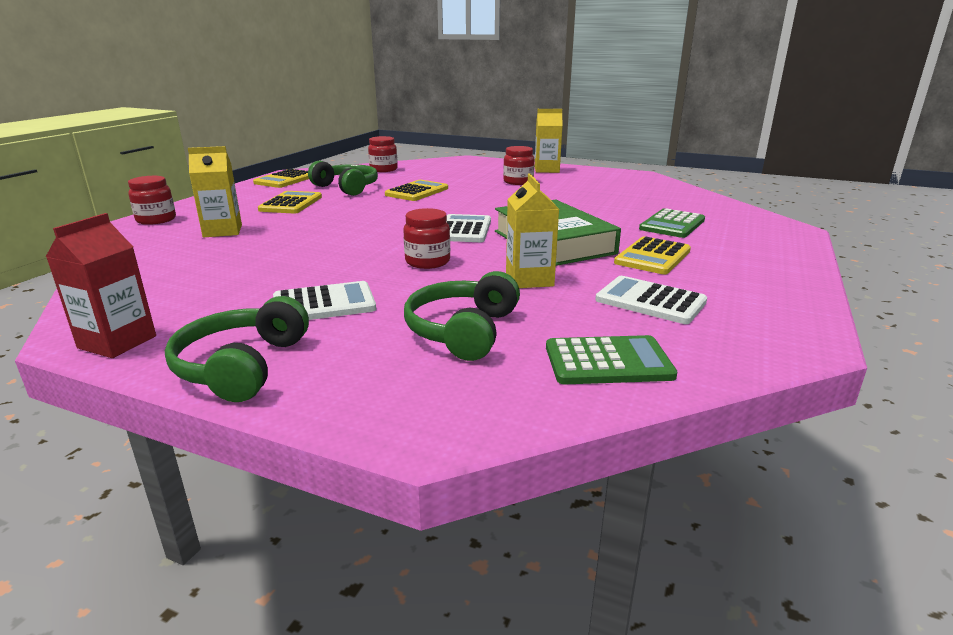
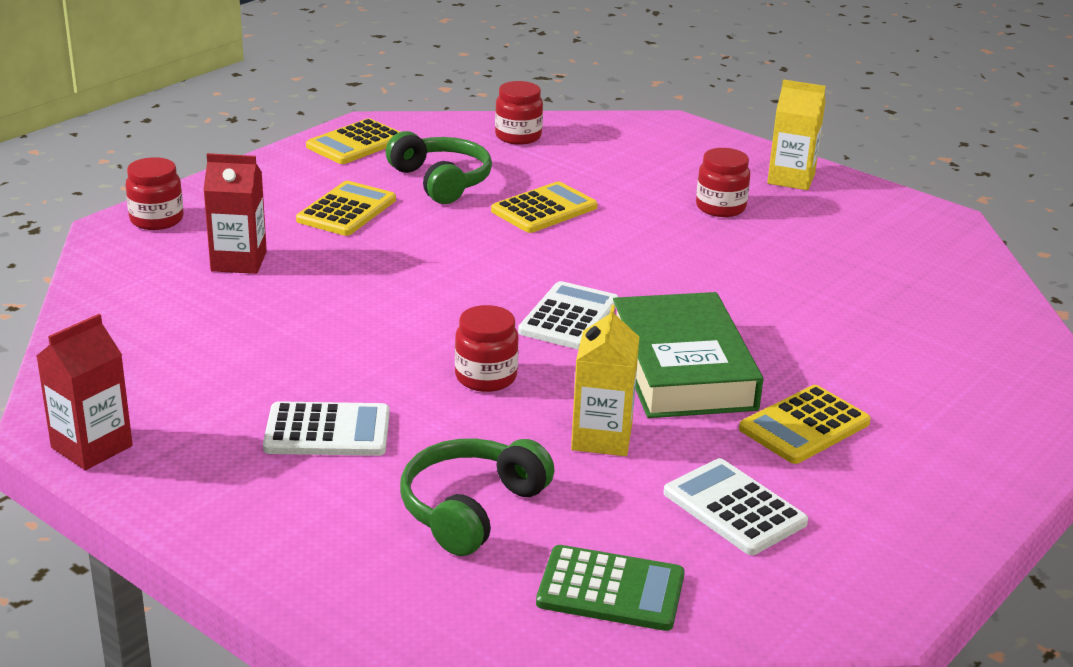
camera: 15 degrees right, 5 degrees up
green headphones [165,296,309,402] -> none
yellow carton [188,146,242,237] -> red carton [203,153,267,274]
green calculator [639,209,705,238] -> none

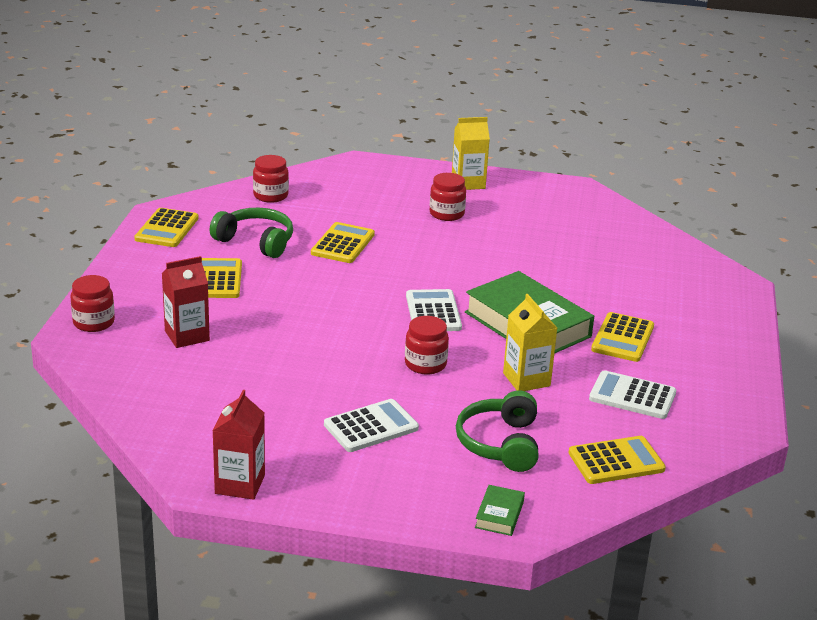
camera: 30 degrees left, 0 degrees up
green calculator [536,545,685,631] -> yellow calculator [568,436,666,484]
none -> green book [475,485,525,536]

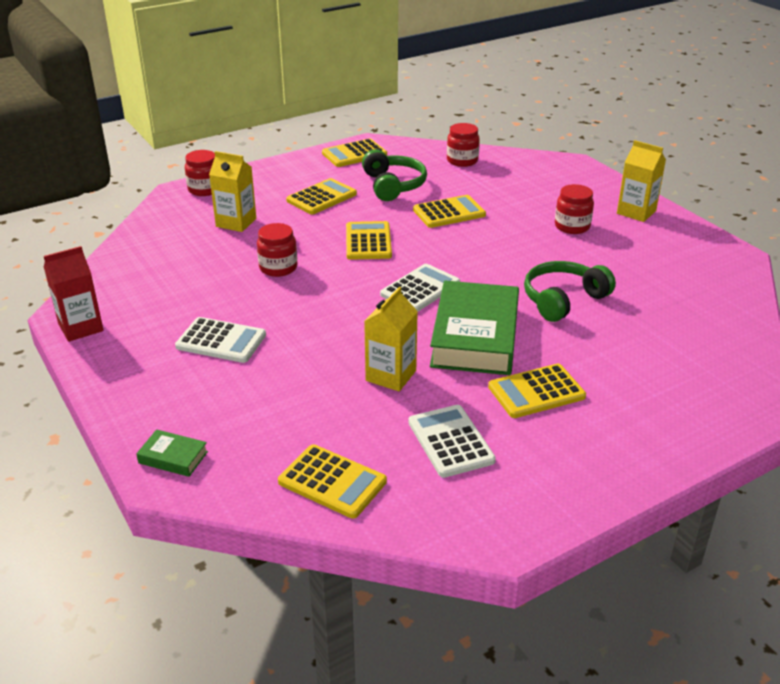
camera: 50 degrees right, 5 degrees up
red carton [162,256,210,348] -> yellow carton [209,151,256,232]
red jar [405,316,449,375] -> red jar moved to [257,223,297,277]
green headphones [456,390,539,472] -> green headphones moved to [524,261,616,322]
green book [475,485,525,536] -> green book turned 45 degrees clockwise [136,429,208,477]
none -> yellow calculator [346,221,392,260]

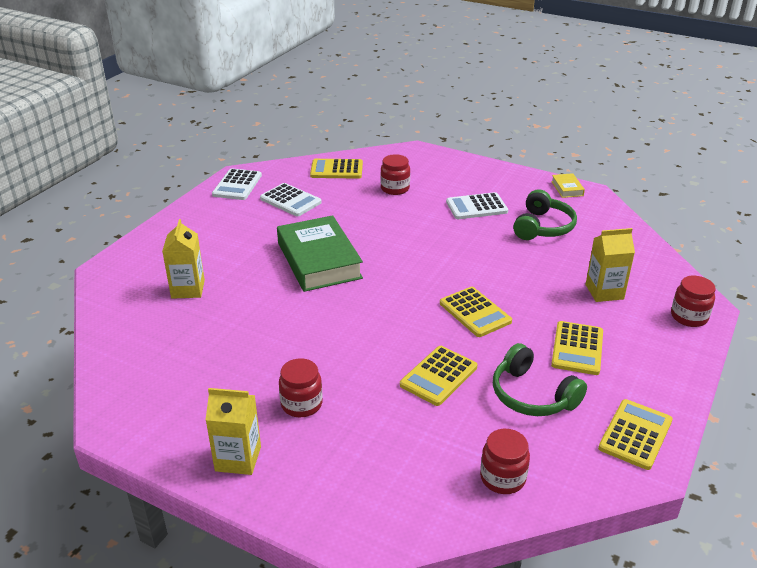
camera: 150 degrees right, 0 degrees up
red carton [44,246,104,342] -> yellow book [551,173,585,198]
green book [136,429,208,477] -> none
red jar [257,223,297,277] -> red jar moved to [380,154,410,195]
yellow carton [364,287,418,391] -> yellow carton moved to [162,219,205,299]
white calculator [380,264,460,311] -> white calculator moved to [212,168,262,200]
yellow calculator [488,364,586,418] -> none
green headphones [524,261,616,322] -> green headphones moved to [513,189,577,240]

